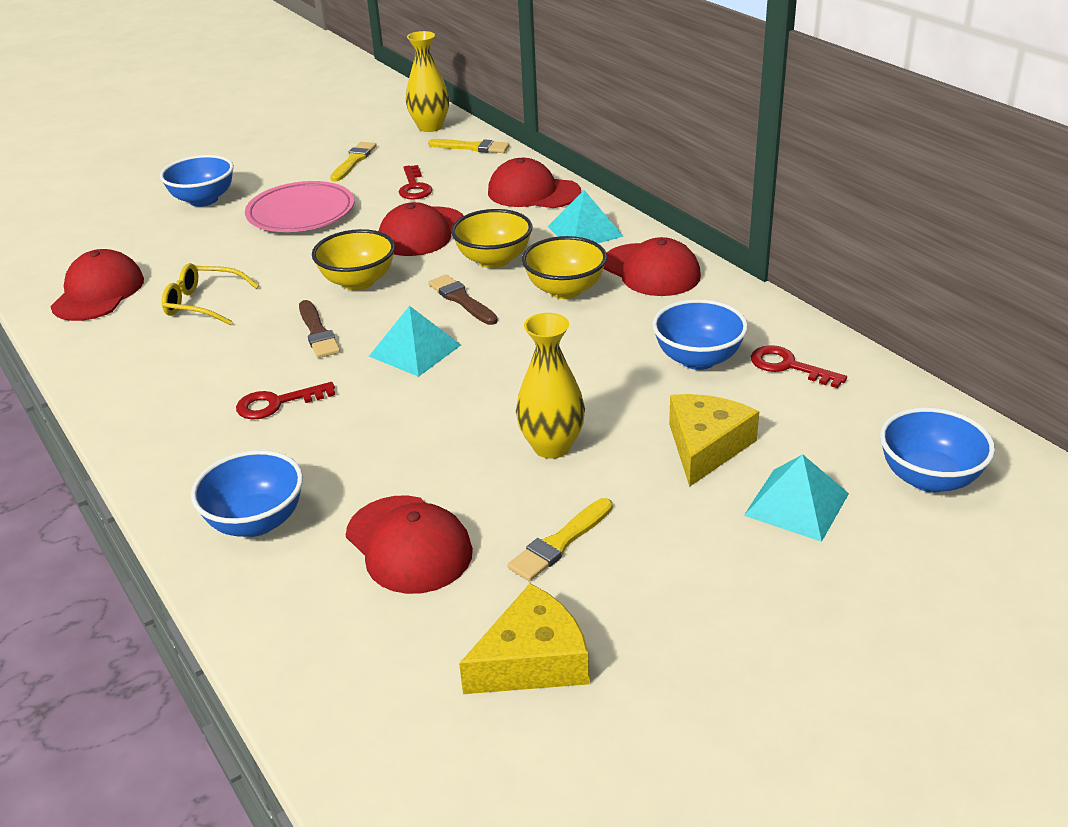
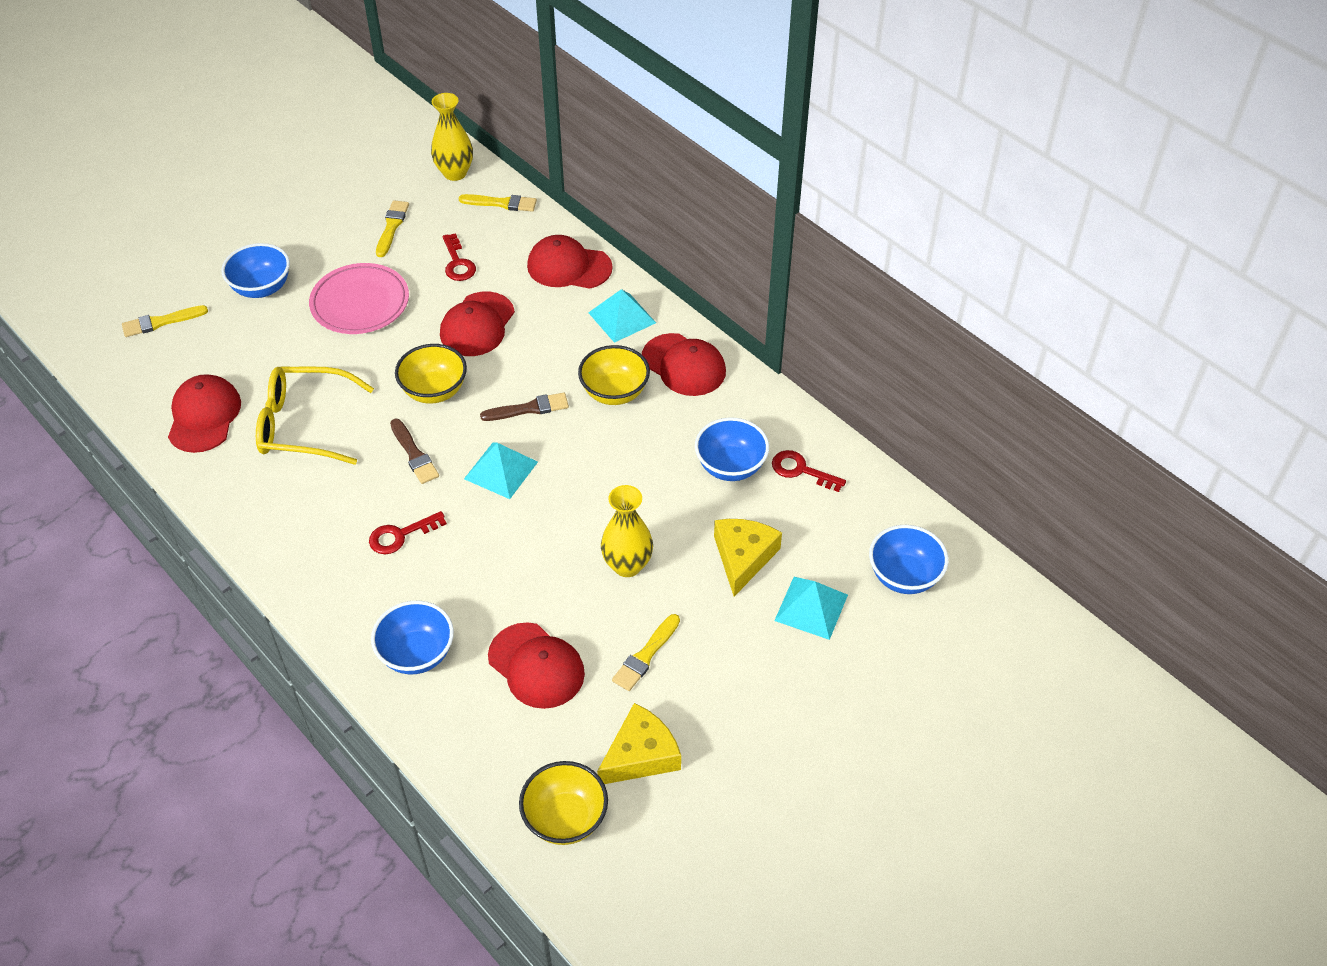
camera: 10 degrees left, 15 degrees up
yellow glasses [162,263,259,325] -> yellow glasses [256,366,374,465], size x1.59
brown brush [428,274,498,325] -> brown brush turned 120 degrees clockwise [480,393,569,421]
yellow bowl [451,209,532,268] -> yellow bowl moved to [519,761,608,845]
none -> yellow brush [122,305,208,337]

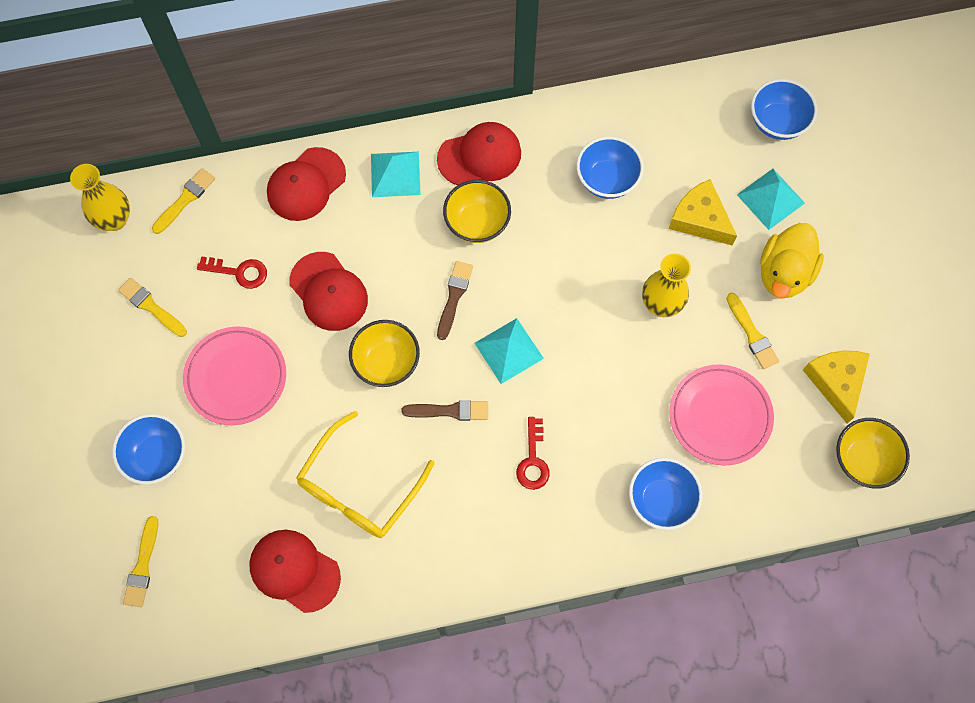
camera: 60 degrees left, 20 degrees up
red cap [488,622,585,709] -> pink plate [669,364,774,466]
red key [772,450,846,492] -> none
none -> yellow duck [760,223,824,299]

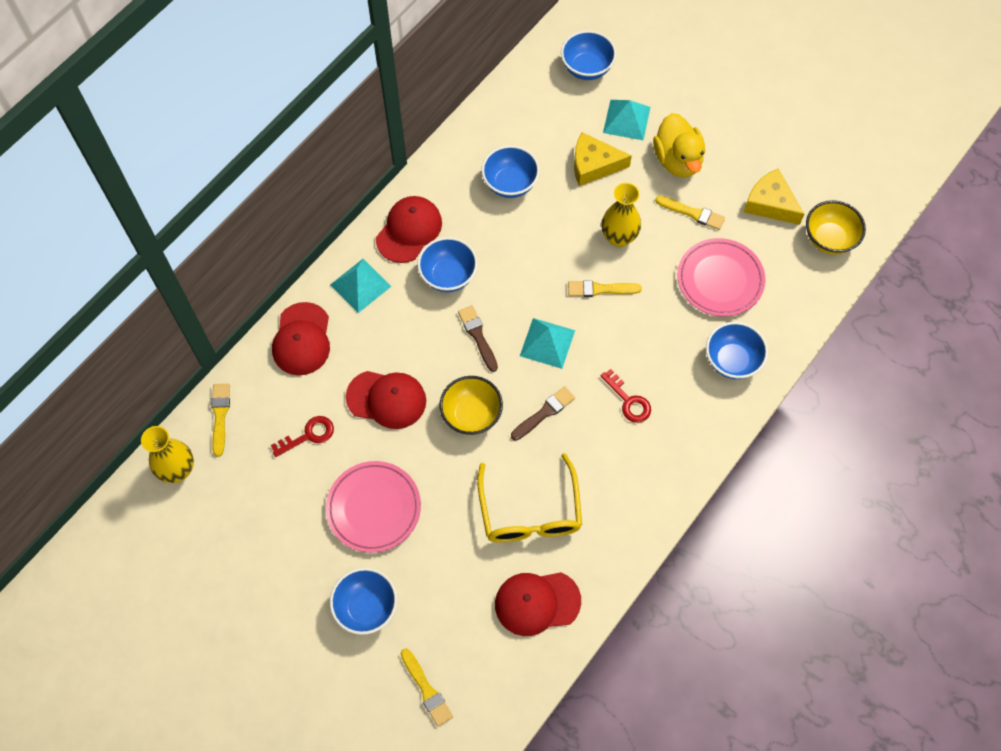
camera: 40 degrees left, 5 degrees down
yellow brush [118,278,187,337] -> yellow brush moved to [568,280,642,297]
yellow bowl [443,180,511,243] -> blue bowl [417,237,478,292]

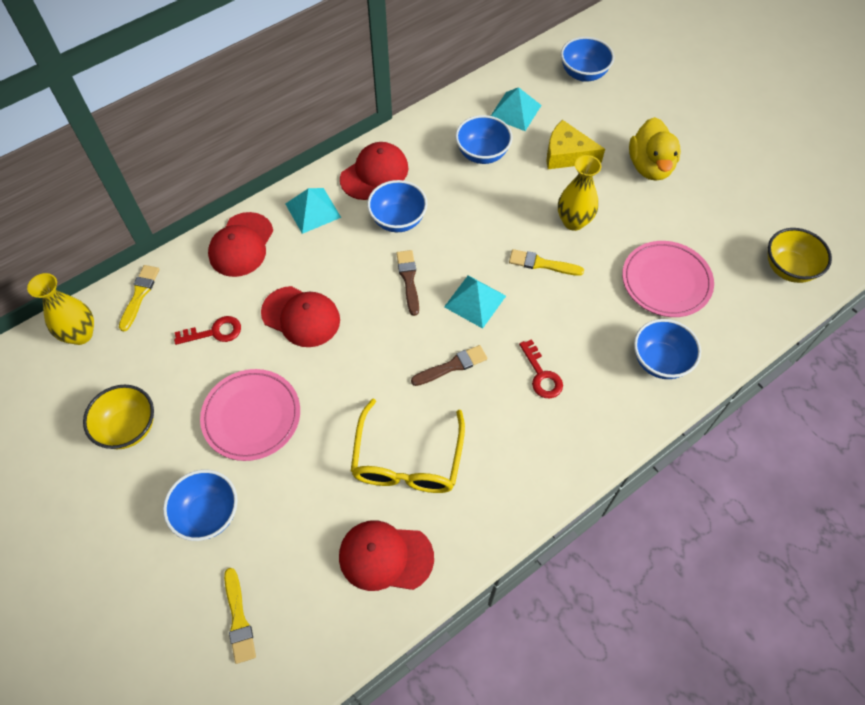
camera: 15 degrees right, 5 degrees down
yellow bowl [439,376,503,435] -> yellow bowl moved to [83,385,154,449]
turquoise pyramid [603,100,650,140] -> turquoise pyramid moved to [491,87,542,131]
yellow brush [655,196,725,230] -> none
yellow cheese [744,169,804,225] -> none

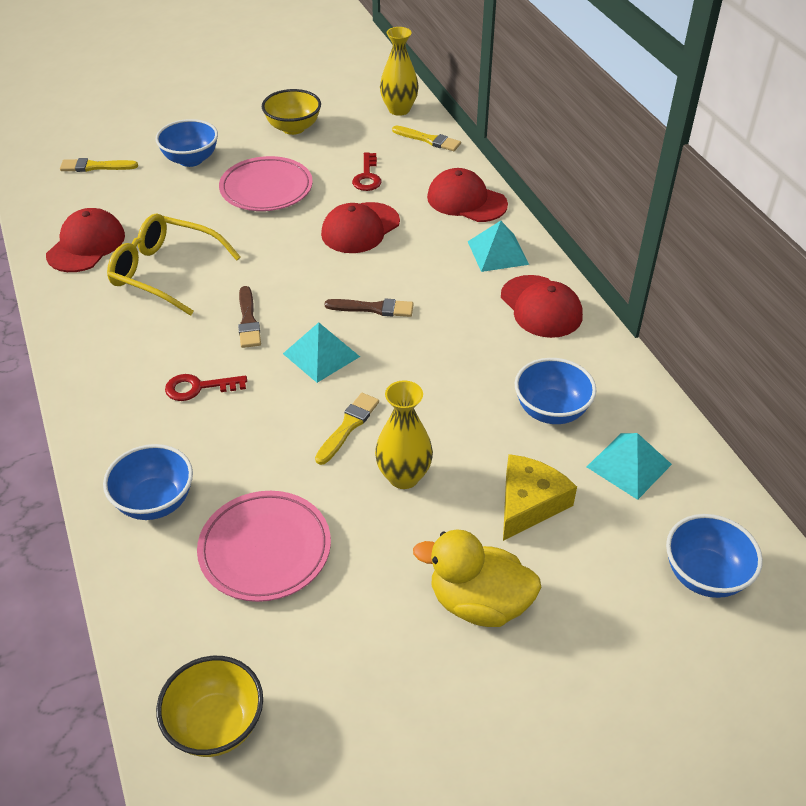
camera: 105 degrees right, 15 degrees down
blue bowl [367,180,427,232] -> none

